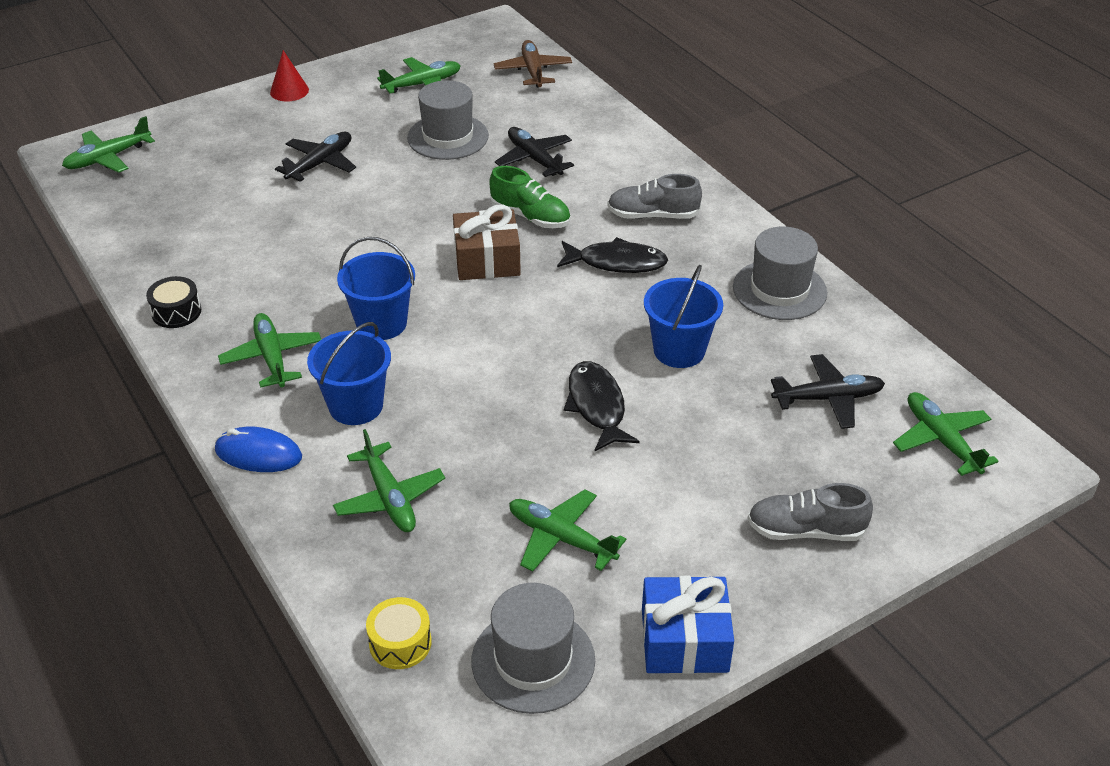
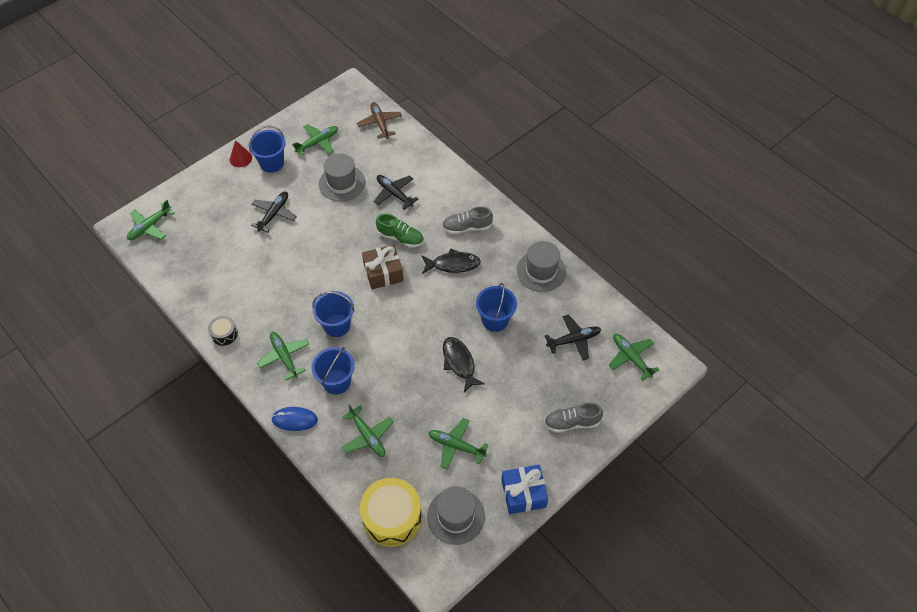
camera: 10 degrees left, 15 degrees up
yellow drum [366,597,432,669] -> yellow drum [360,478,422,547], size x2.01
none -> blue bucket [249,126,286,173]

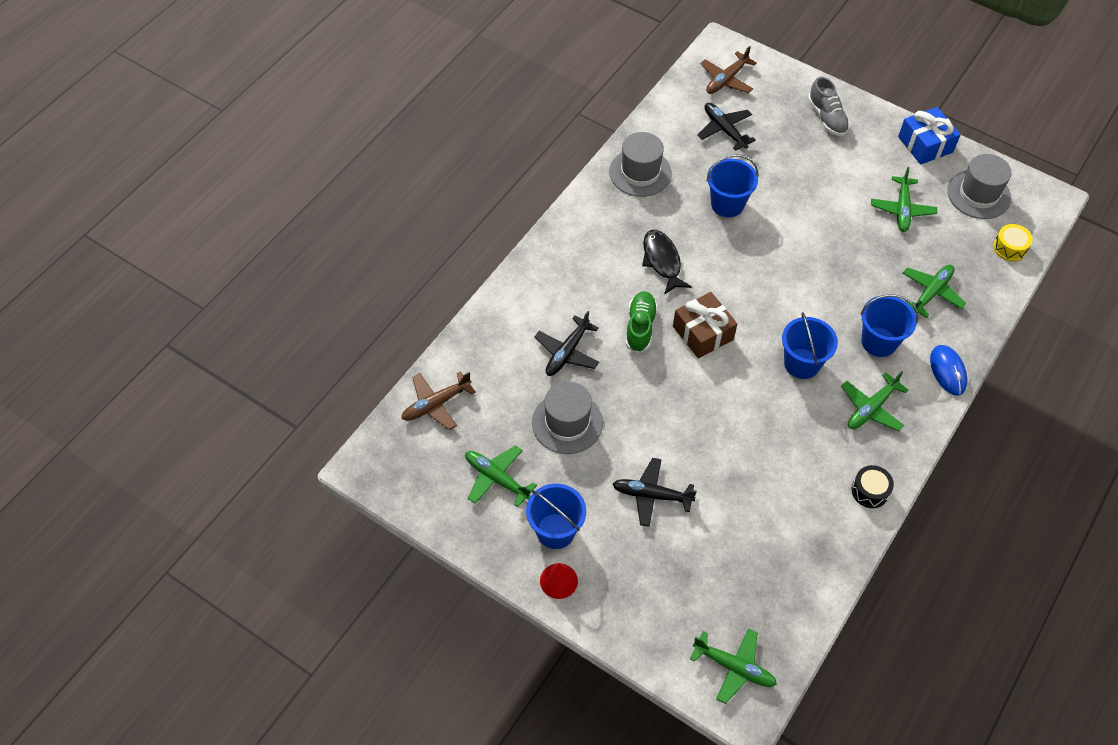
camera: 105 degrees left, 0 degrees up
yellow drum [360,478,422,547] -> yellow drum [993,224,1033,261], size x0.50
grey shoe [442,206,493,234] -> none
black fish [443,337,485,392] -> none
green plane [608,333,659,381] -> brown plane [700,46,757,94]

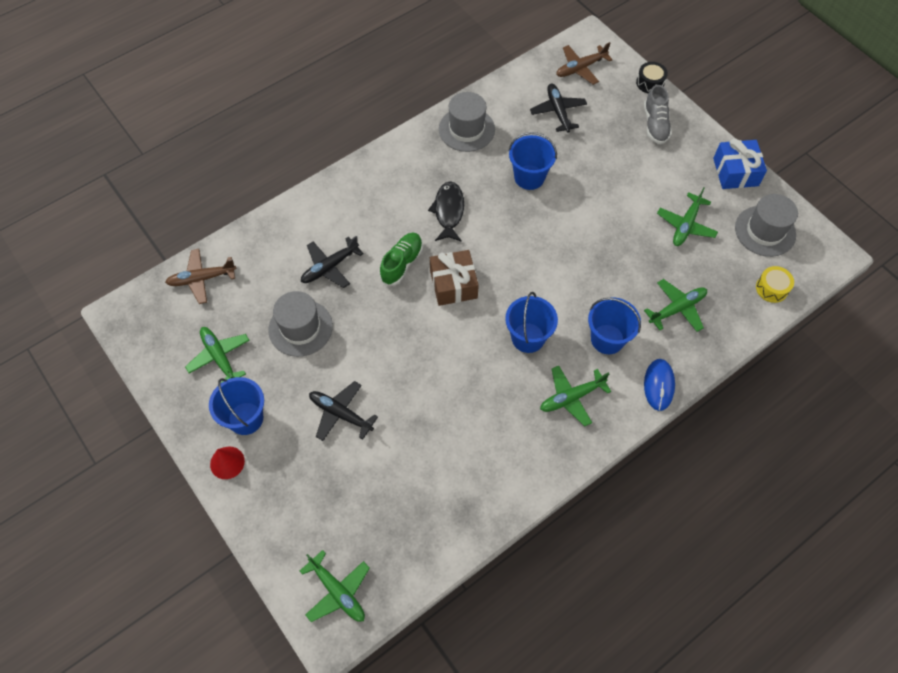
camera: 20 degrees right, 5 degrees up
black drum [851,465,894,508] -> black drum moved to [636,62,668,93]

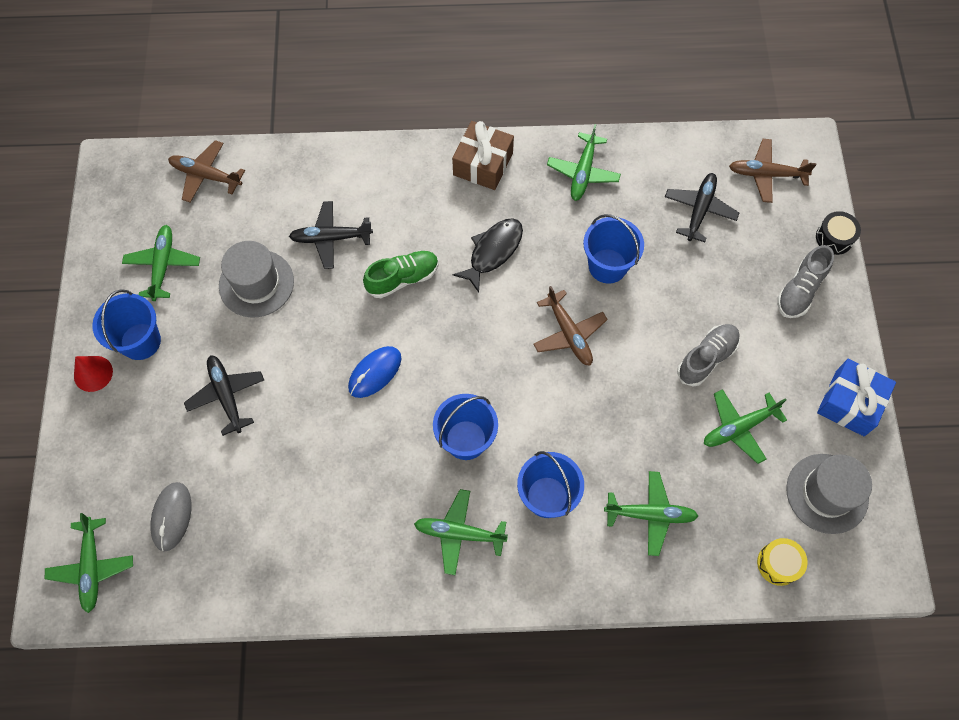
camera: 35 degrees right, 5 degrees up
brown gift [430,250,479,306] -> brown gift moved to [452,121,514,190]
grey hat [439,92,495,152] -> green plane [547,124,621,201]
blue mouse [644,359,675,411] -> blue mouse moved to [348,346,402,398]
none -> grey mouse [150,482,191,551]
none -> brown plane [533,286,608,366]
none -> grey shoe [677,324,740,387]

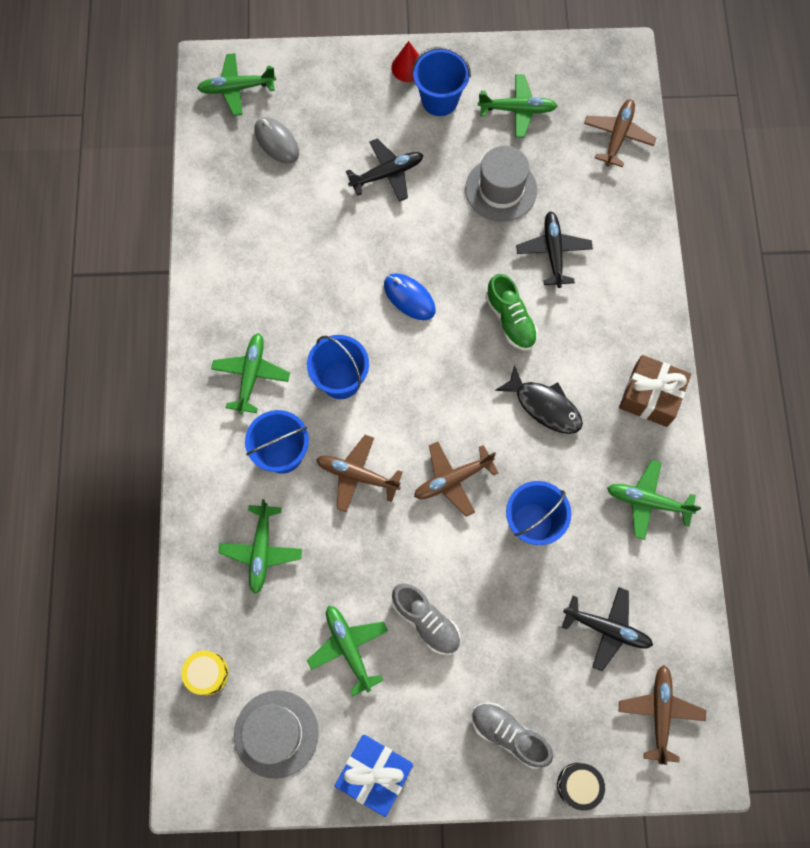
camera: 90 degrees right, 5 degrees up
grey mouse [150,482,191,551] -> grey mouse turned 45 degrees clockwise [254,117,299,164]
none -> brown plane [316,435,403,512]

